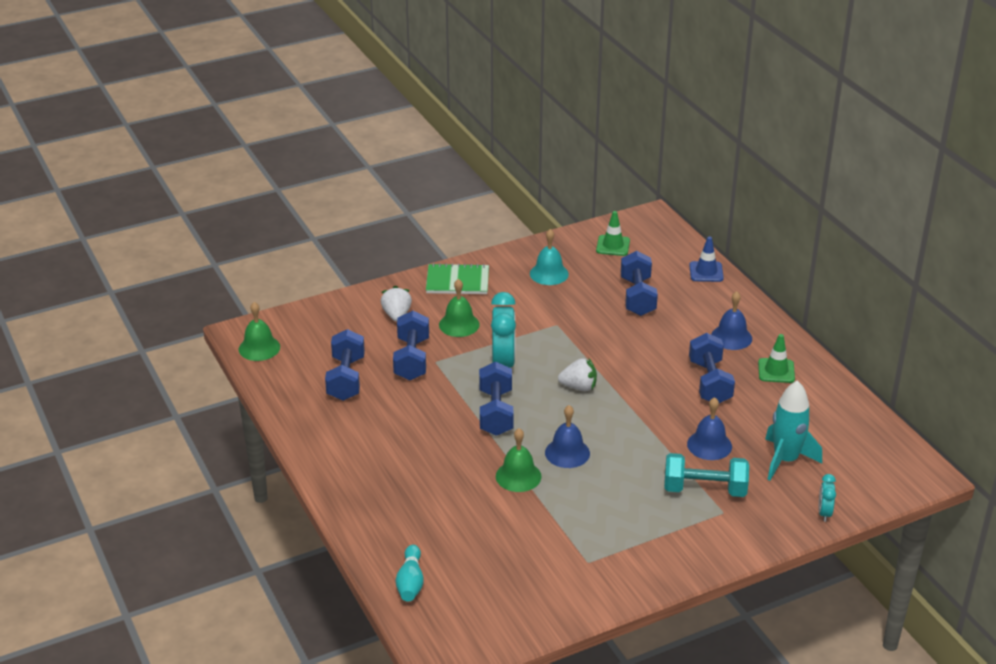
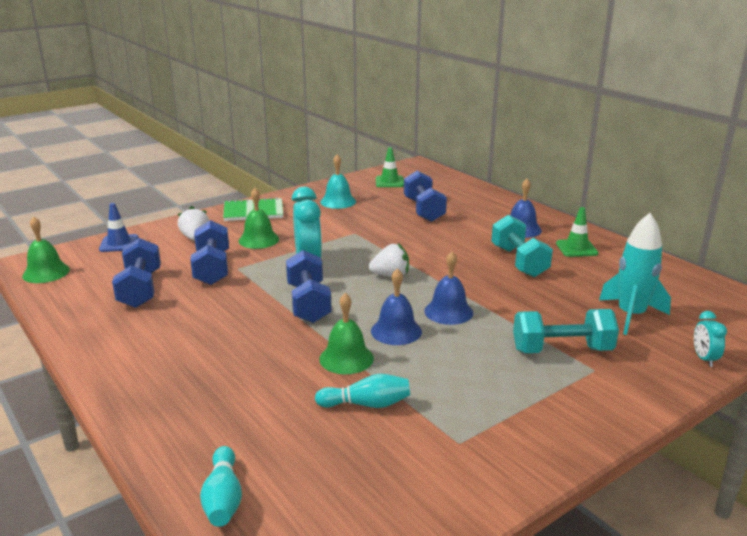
camera: 10 degrees left, 10 degrees down
blue bell [687,397,732,460] -> blue bell moved to [424,251,473,325]
blue traffic cone [689,237,724,282] -> blue traffic cone moved to [99,203,138,252]
blue dumbbell [689,333,735,403] -> turquoise dumbbell [492,215,553,277]
none -> turquoise bowling pin [315,374,410,408]

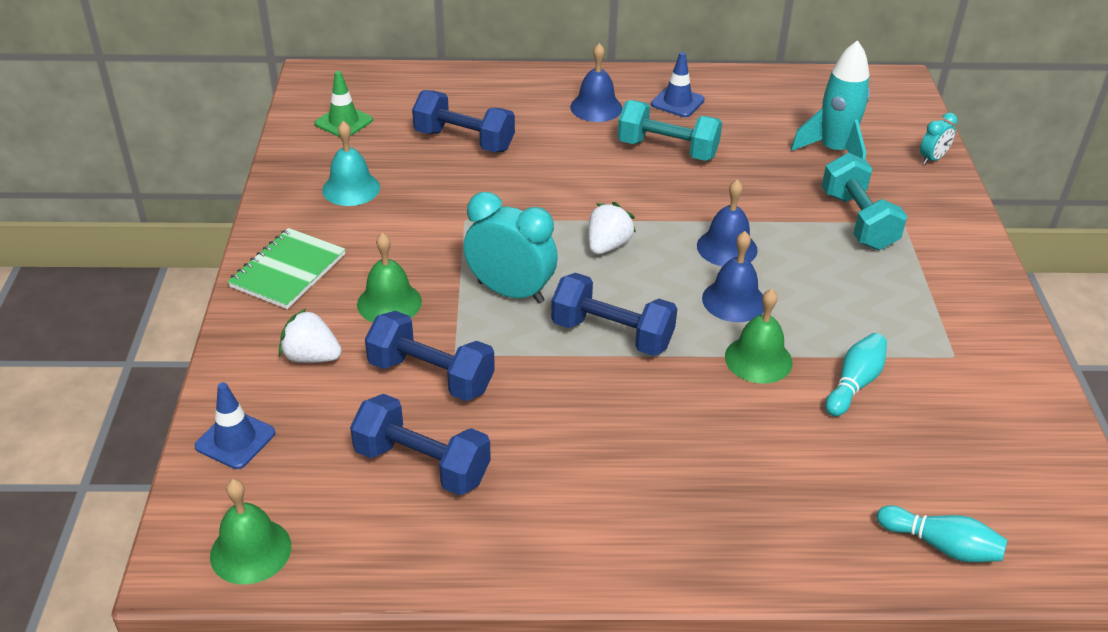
camera: 55 degrees left, 15 degrees up
turquoise dumbbell [513,309,619,353] -> turquoise dumbbell turned 45 degrees counterclockwise [822,153,907,250]
green traffic cone [556,207,598,257] -> blue traffic cone [651,52,705,117]
turquoise clock [694,311,727,367] -> turquoise clock turned 75 degrees counterclockwise [920,113,958,164]

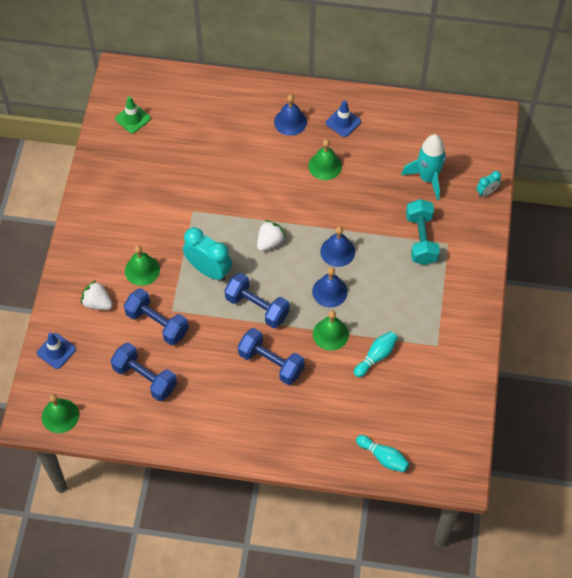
camera: 10 degrees right, 20 degrees up
green notebook [227,228,346,309] -> none
turquoise bell [322,121,380,206] -> none
blue dumbbell [412,90,515,152] -> blue dumbbell moved to [238,328,305,385]
turquoise dumbbell [618,100,722,161] -> green bell [308,139,342,180]

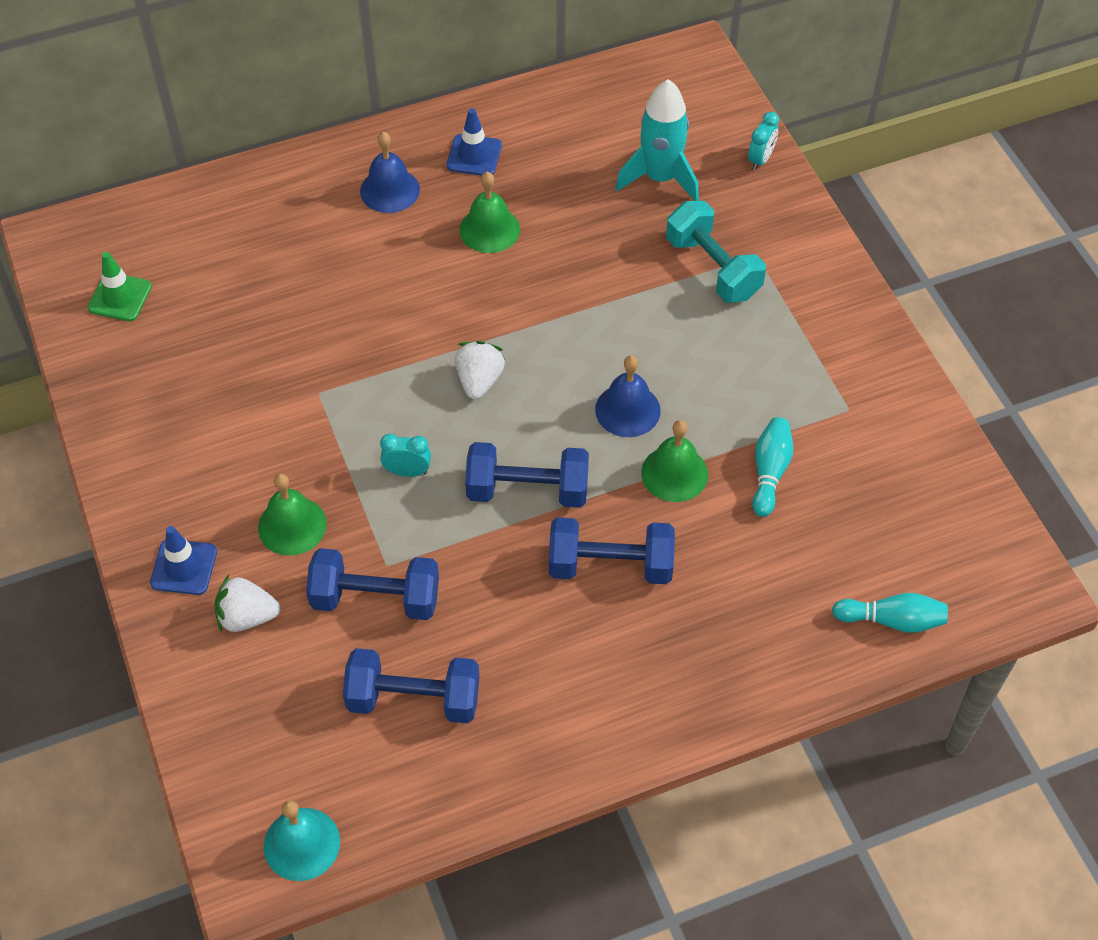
camera: 30 degrees left, 5 degrees down
blue traffic cone [37,333,76,369] -> blue traffic cone moved to [150,526,217,595]
green bell [42,394,79,433] -> turquoise bell [264,800,340,881]
turquoise clock [183,227,232,281] -> turquoise clock [380,434,431,477], size x0.51
blue bell [320,226,355,267] -> none

